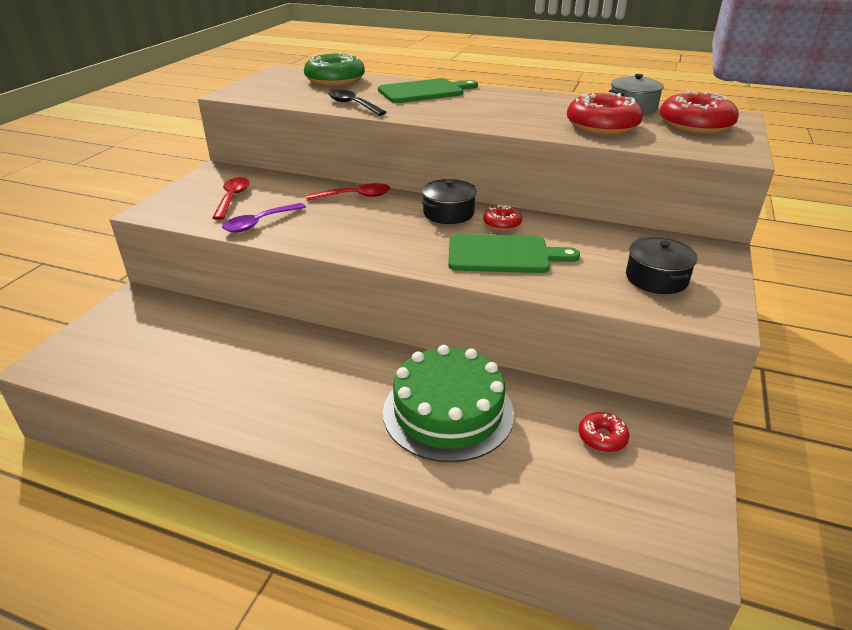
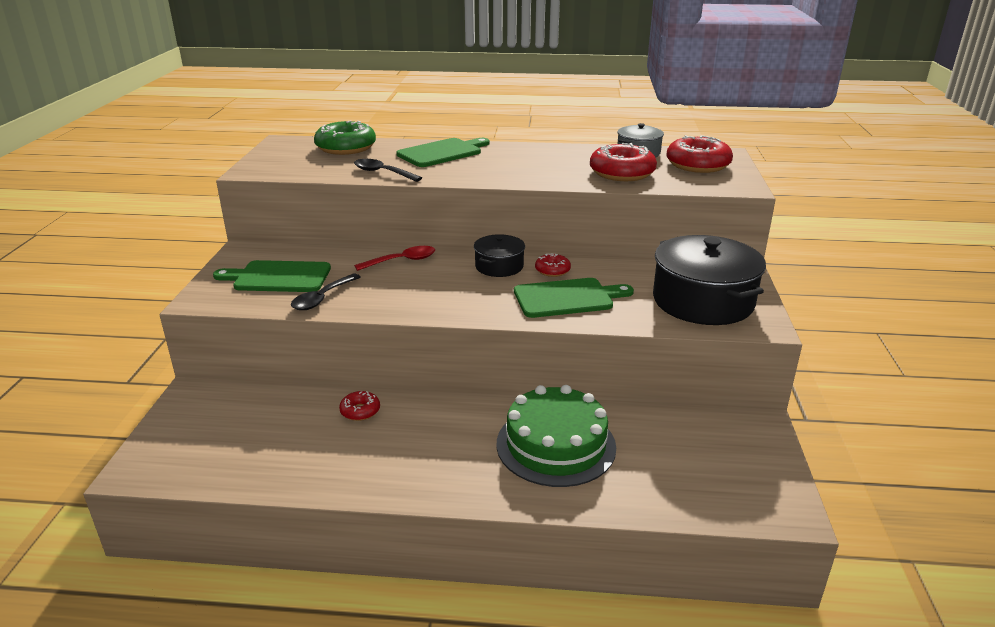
camera: 15 degrees left, 5 degrees down
red spoon [212,177,250,220] -> green cutting board [213,260,331,292]
purple spoon [222,203,306,232] -> black spoon [291,274,361,310]
red donut [579,412,629,452] -> red donut moved to [339,391,380,421]
black pot [626,237,697,294] -> black pot [653,235,766,325], size x1.89

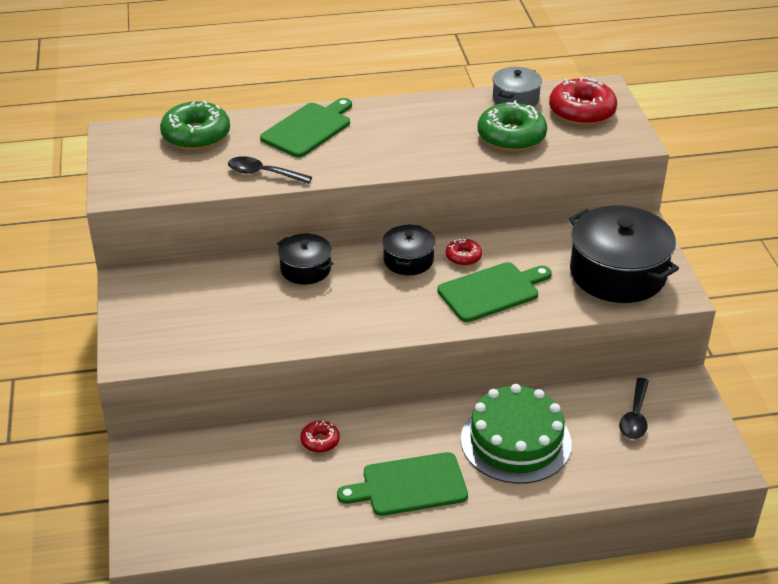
camera: 15 degrees left, 10 degrees up
green cutting board [213,260,331,292] -> green cutting board moved to [337,452,468,516]
black spoon [291,274,361,310] -> black spoon moved to [619,378,649,439]
red spoon [354,246,435,271] -> black pot [277,234,334,285]
red donut [590,143,657,181] -> green donut [478,100,547,151]

